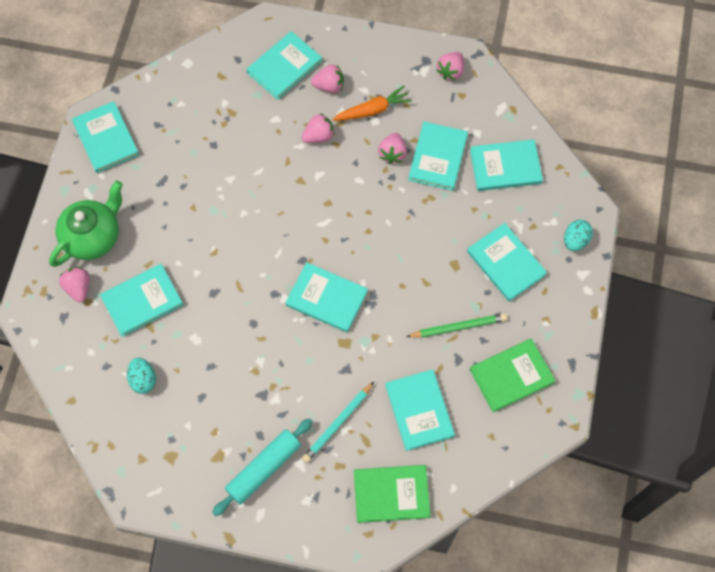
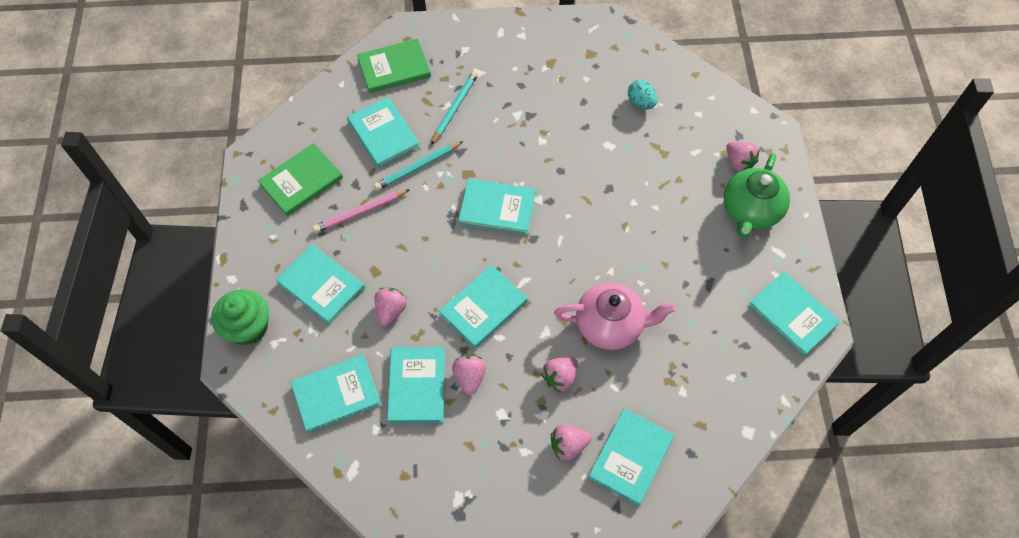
camera: 165 degrees right, 5 degrees down
turquoise book [100,264,183,337] -> turquoise book moved to [439,265,528,349]
turquoise rolling pin [212,418,313,516] -> none
orange carrot [332,86,412,121] -> none
green pencil [406,313,507,338] -> pink pencil [312,189,410,233]
pink strawberry [436,52,464,80] -> pink strawberry moved to [374,288,407,326]
turquoise egg [564,220,593,251] -> green cupcake [211,289,269,345]
none -> turquoise pencil [374,141,463,191]
none -> pink teapot [554,282,676,350]

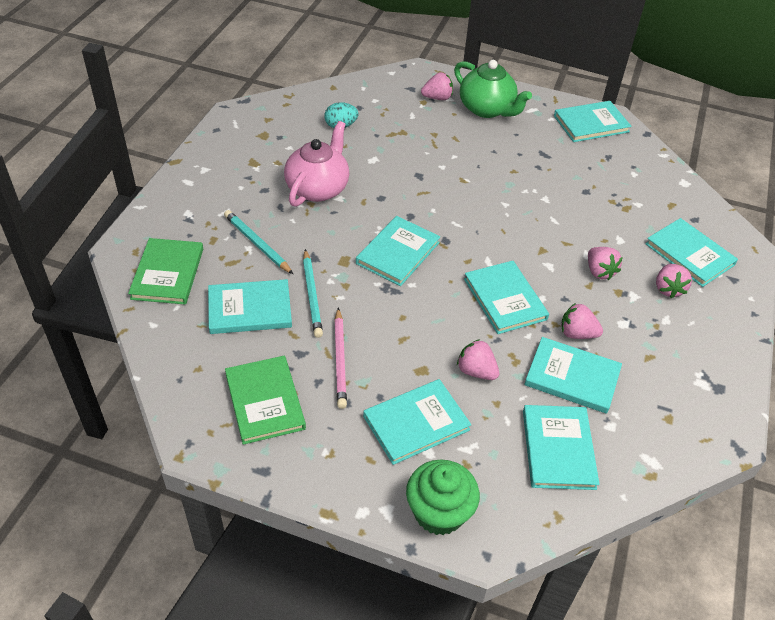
camera: 70 degrees left, 15 degrees down
pink teapot [554,282,676,350] -> pink teapot moved to [284,121,349,207]

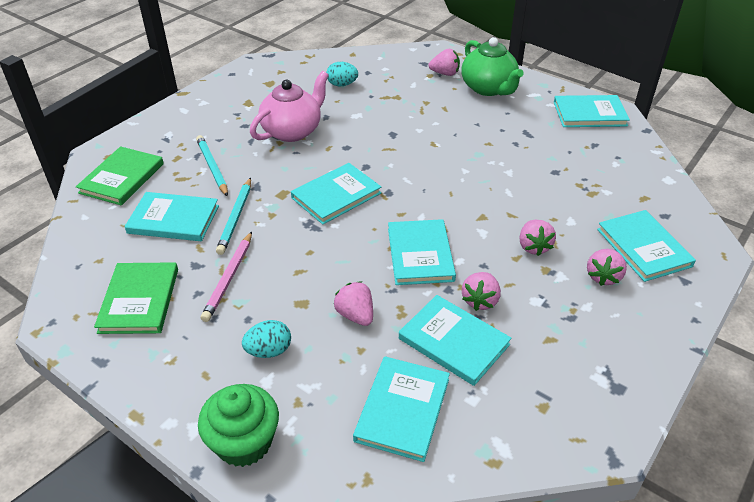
camera: 20 degrees right, 5 degrees down
turquoise book [363,379,471,465] -> turquoise egg [242,320,291,358]
pink strawberry [561,303,603,339] -> pink strawberry turned 105 degrees counterclockwise [462,272,501,311]

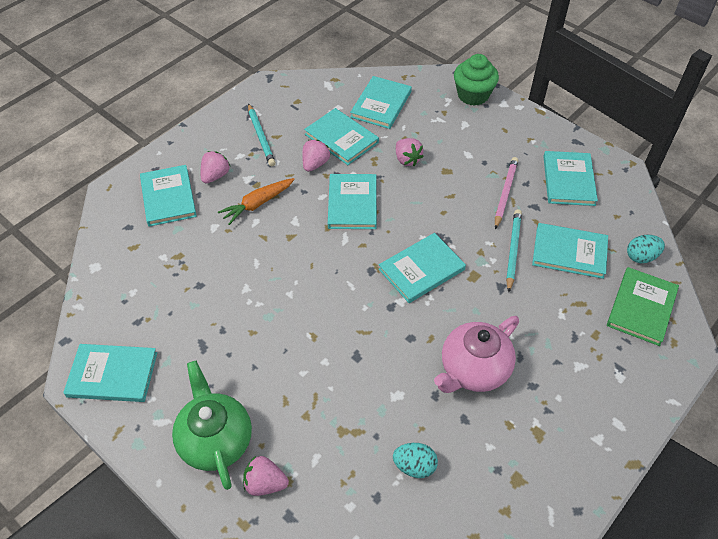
camera: 175 degrees left, 10 degrees up
green book [94,262,178,334] -> turquoise book [543,151,598,206]
turquoise pencil [196,135,228,197] -> turquoise pencil moved to [248,103,276,166]
turquoise egg [242,320,291,358] -> turquoise egg moved to [627,235,665,263]
pink strawberry [520,220,556,256] -> orange carrot [218,178,295,225]

